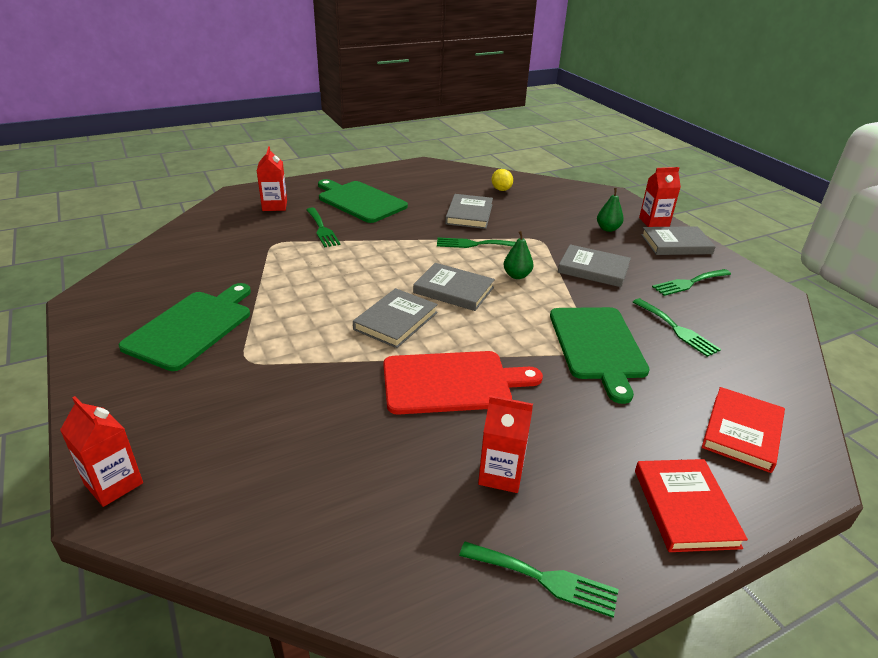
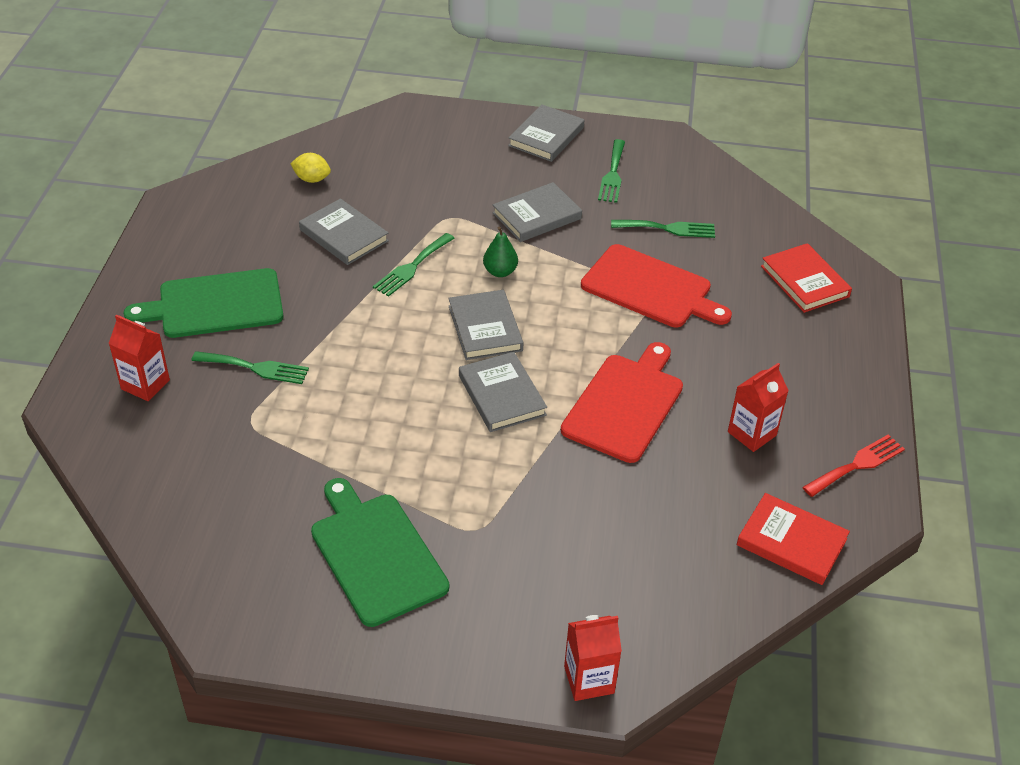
camera: 55 degrees left, 10 degrees up
grey book [413,263,495,311] -> grey book turned 75 degrees counterclockwise [448,290,524,360]
green fork [459,541,618,618] -> red fork [802,434,905,497]
green cutting board [550,307,650,404] -> red cutting board [581,244,732,327]
green pear [597,188,624,232] -> none
red book [635,459,748,552] -> red book moved to [736,493,850,585]
red carton [639,167,681,227] -> none

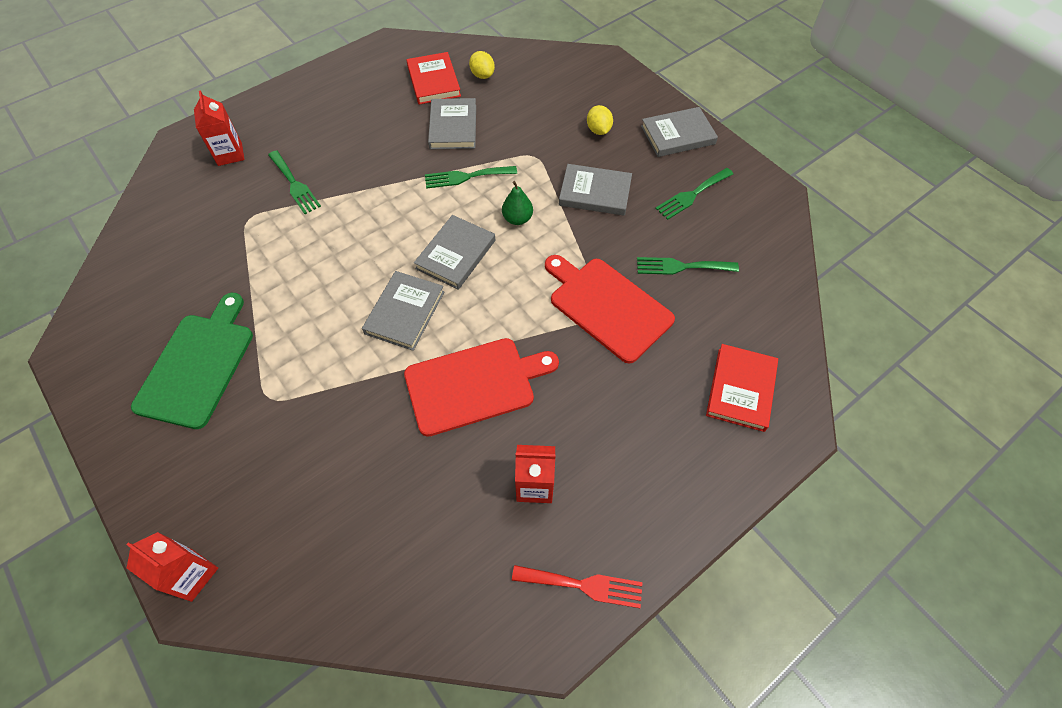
camera: 45 degrees right, 15 degrees up
green cutting board [123,268,284,338] -> none
red cutting board [581,244,732,327] -> red cutting board turned 150 degrees clockwise [545,255,675,363]
green fork [611,220,715,238] -> green fork turned 135 degrees clockwise [637,257,739,275]
red book [736,493,850,585] -> red book moved to [406,52,461,104]
none -> yellow lemon [587,105,613,135]

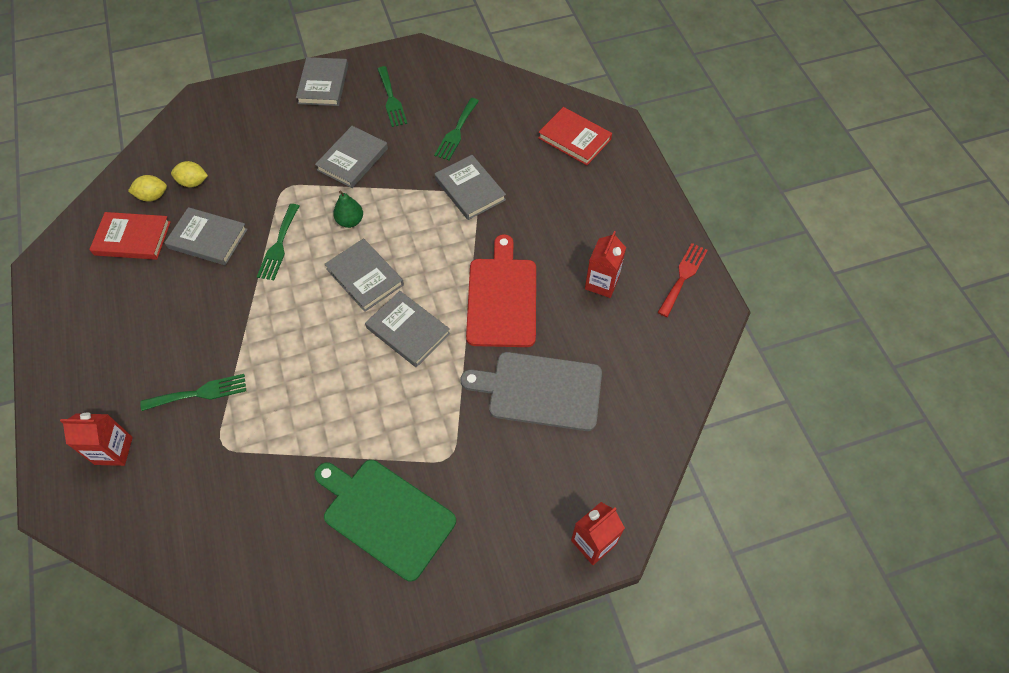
camera: 70 degrees left, 0 degrees up
red cutting board [545,255,675,363] -> grey book [435,155,506,220]
yellow lemon [587,105,613,135] -> yellow lemon moved to [171,161,208,187]
none -> grey cutting board [461,352,602,431]

